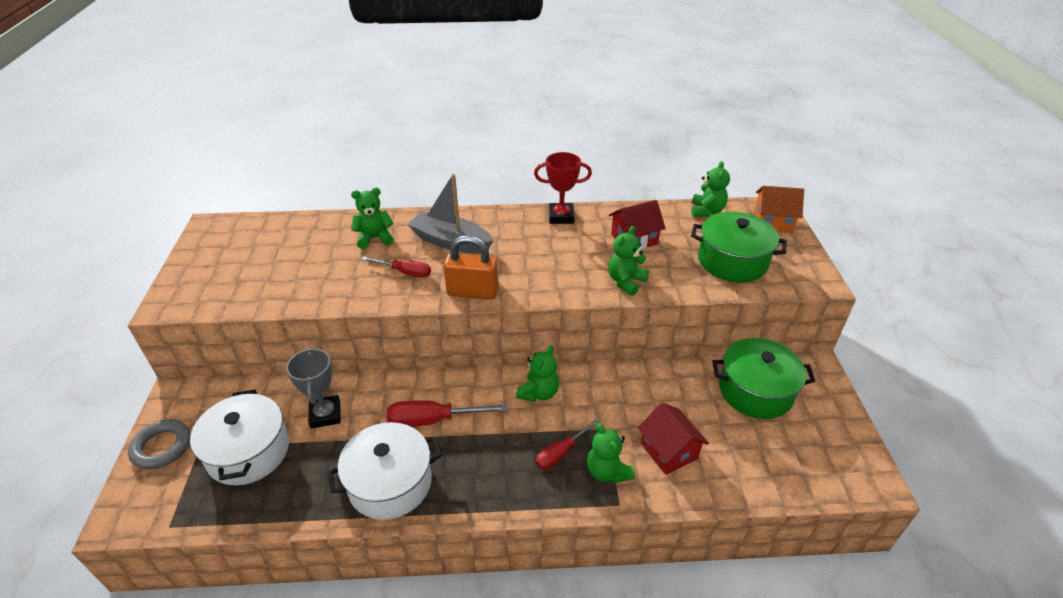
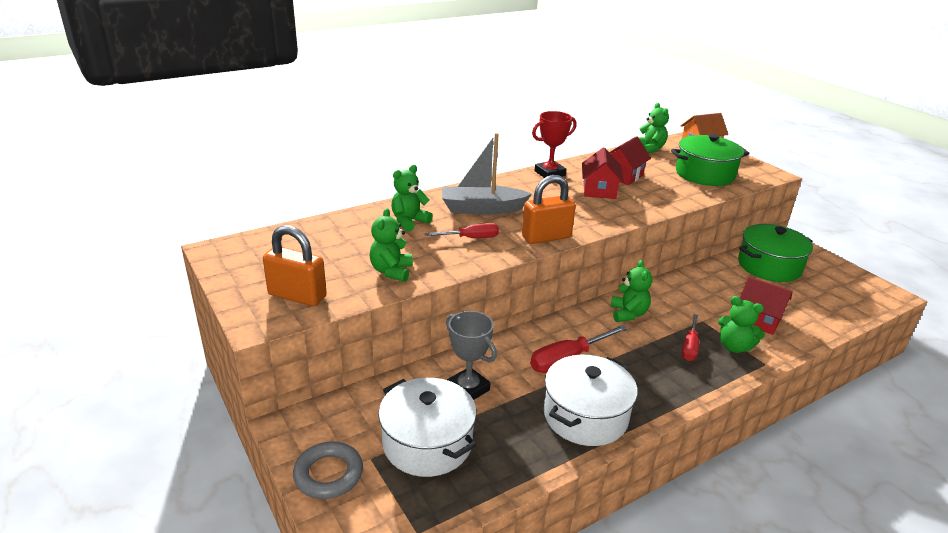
camera: 30 degrees left, 10 degrees down
green teddy bear [608,226,649,296] -> green teddy bear moved to [369,208,413,282]
none -> orange padlock [263,225,327,306]
none -> red house [582,147,624,199]

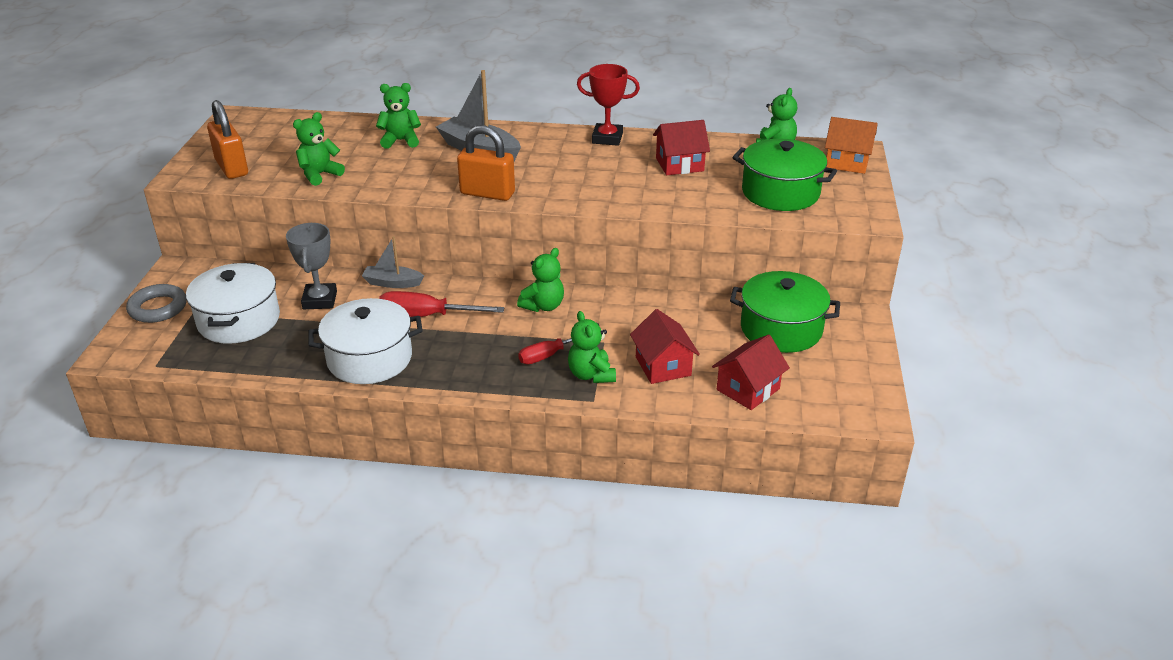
camera: 40 degrees right, 5 degrees up
red screwdriver [425,223,499,238] -> none
red house [582,147,624,199] -> red house moved to [712,335,790,410]
none -> grey boat [362,236,424,288]

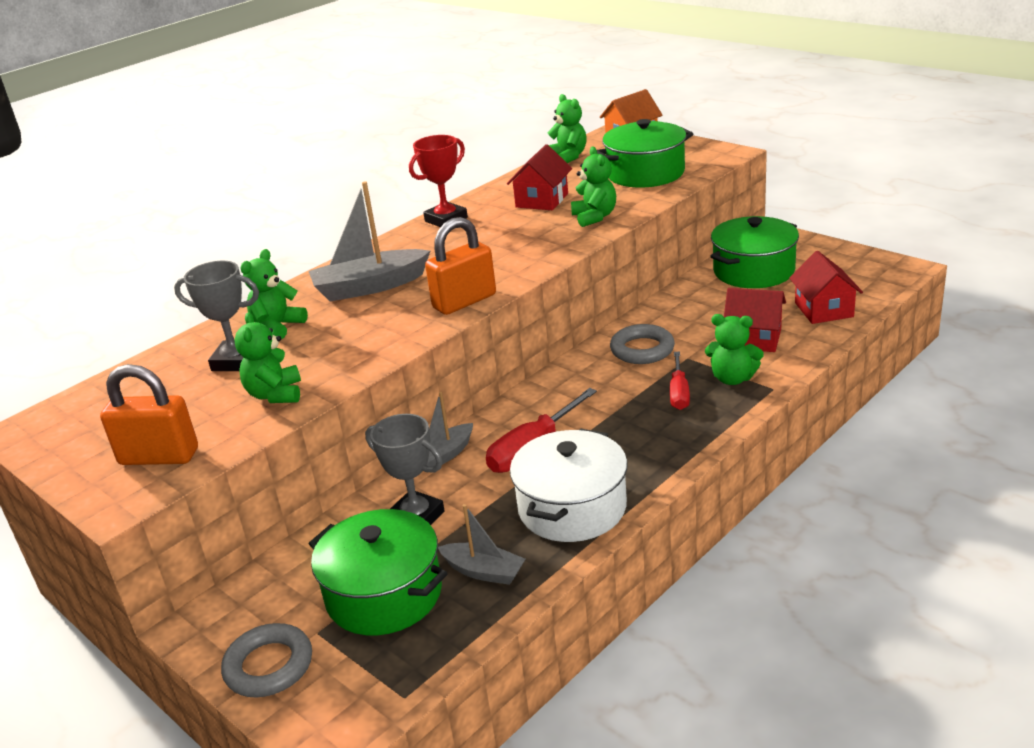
camera: 50 degrees left, 5 degrees down
white pot [186,263,280,344] -> green pot [309,509,447,635]
green teddy bear [517,248,564,312] -> green teddy bear moved to [571,147,616,227]
none -> grey trophy [174,261,259,371]
none -> grey boat [438,504,525,585]
none -> grey ring [610,324,675,364]

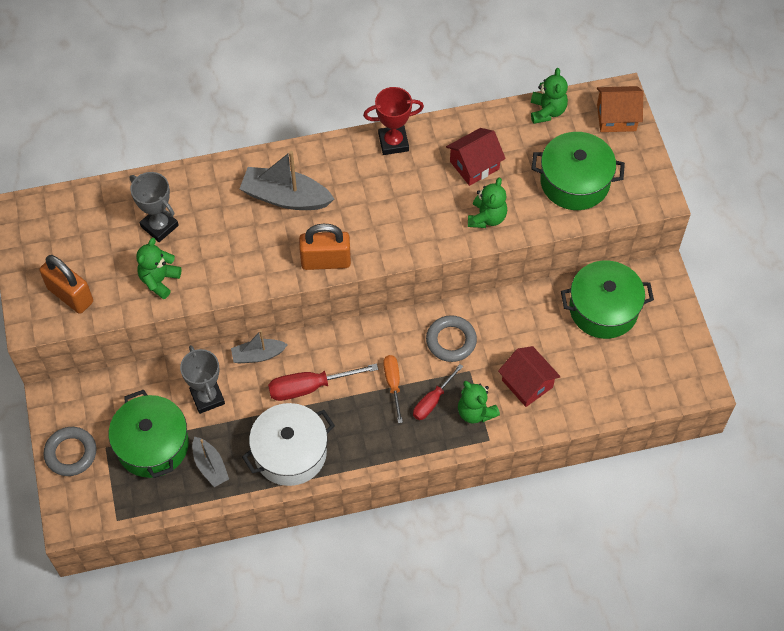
camera: 30 degrees right, 30 degrees up
green teddy bear [241,249,308,339] -> none
red house [789,251,863,324] -> none
none -> orange screwdriver [383,355,403,423]

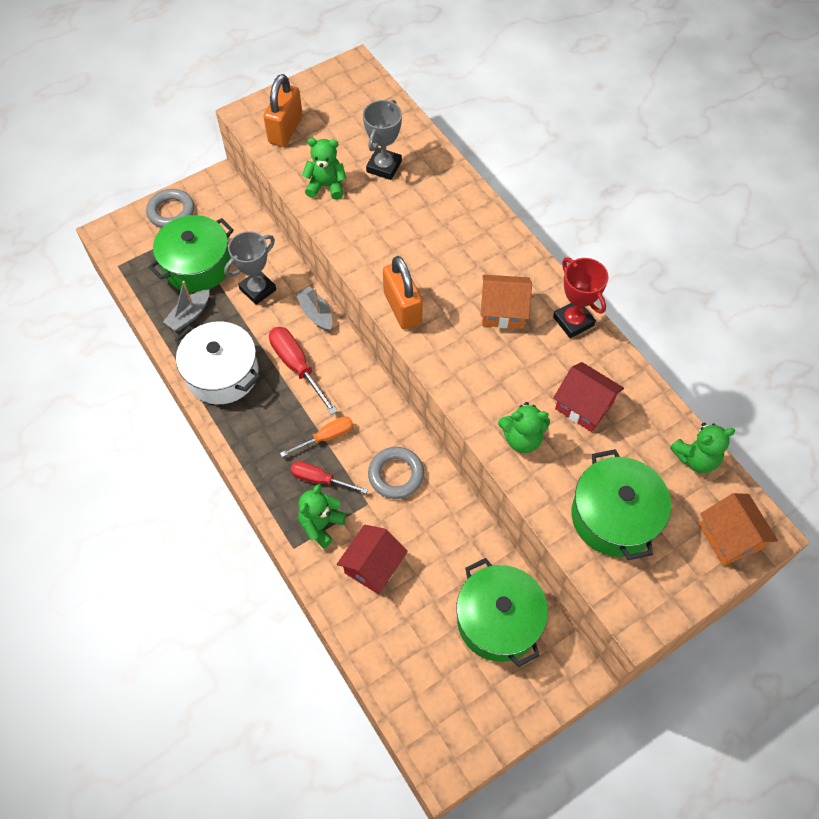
camera: 70 degrees right, 0 degrees up
grey boat [240,151,334,210] -> none
none -> orange house [481,275,532,329]

